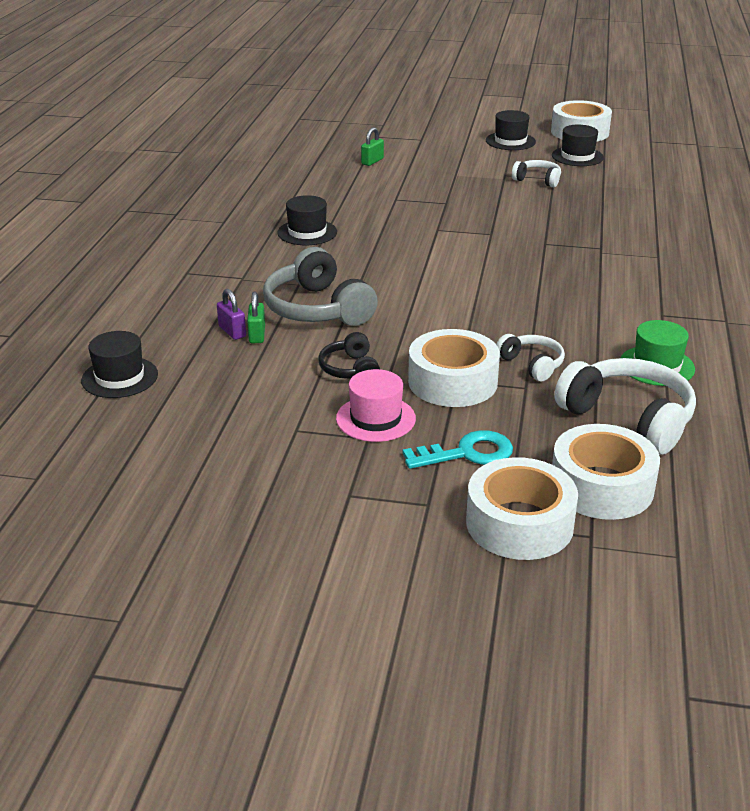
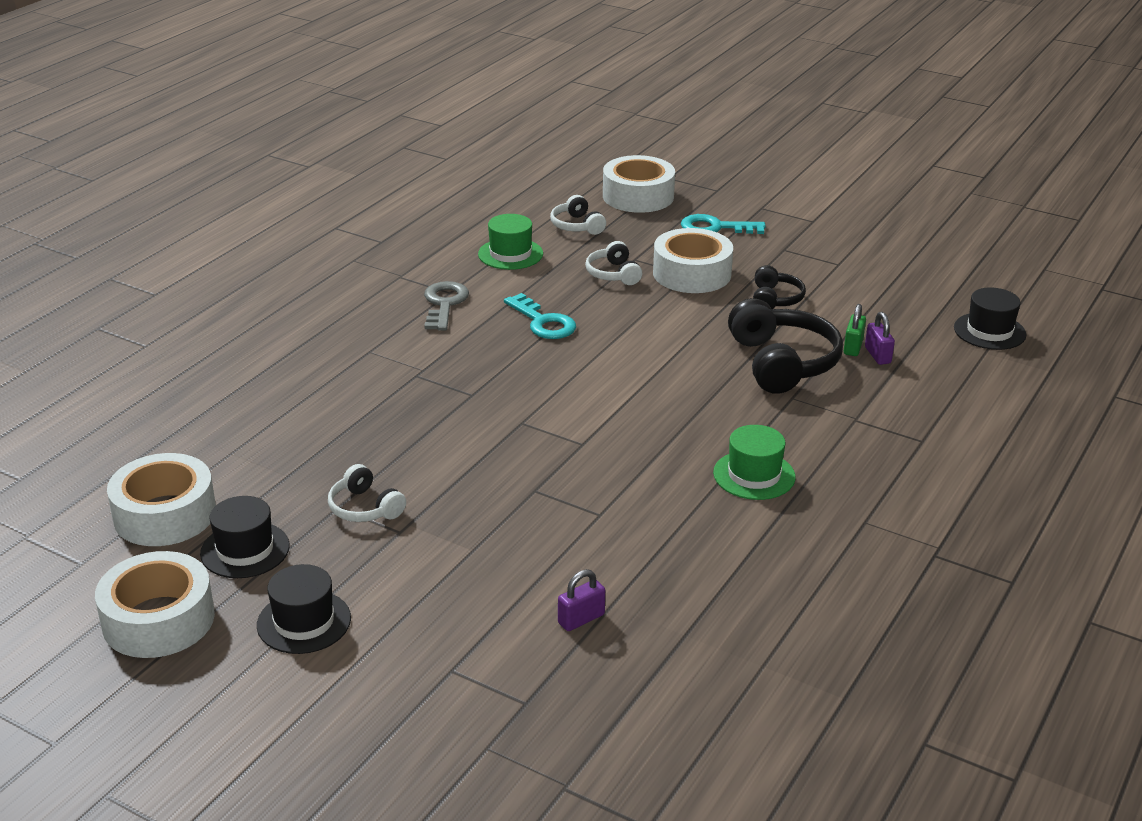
camera: 160 degrees left, 0 degrees up
grey headphones [263,247,378,326] -> black headphones [728,298,843,394]
black hat [277,195,337,245] -> green hat [713,425,796,500]
pink hat [336,369,416,442] -> none
green padlock [361,127,384,166] -> purple padlock [558,569,605,631]
white tape [466,457,578,560] -> white tape moved to [107,453,216,546]
white headphones [555,358,696,455] -> white headphones [550,195,606,235], size x0.54
none -> grey key [424,281,469,331]
none -> turquoise key [504,293,576,339]

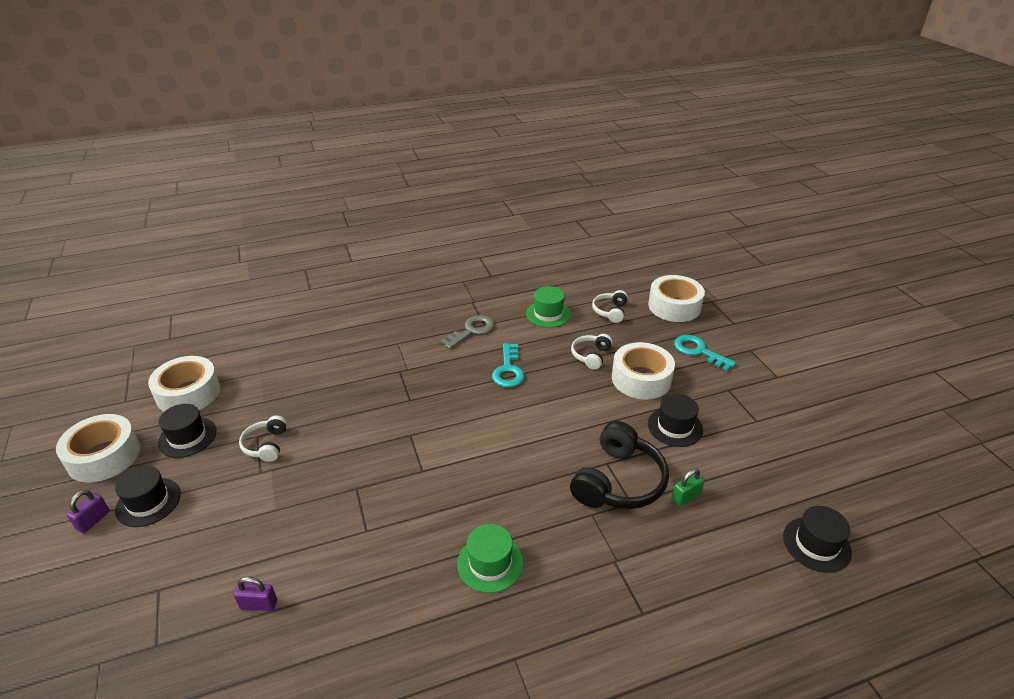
camera: 40 degrees right, 5 degrees up
black headphones [753,265,806,309] -> black hat [648,394,703,447]
purple padlock [865,312,895,365] -> purple padlock moved to [67,490,110,533]

